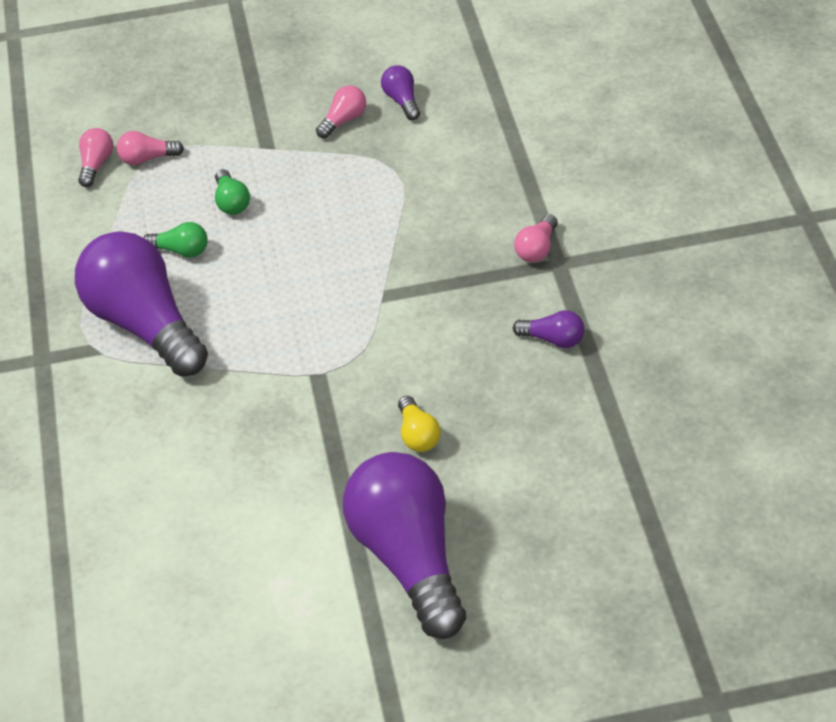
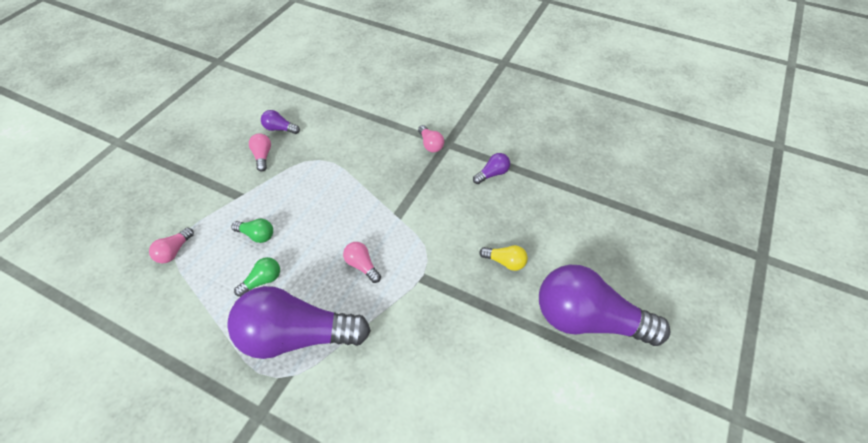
camera: 55 degrees left, 5 degrees up
pink light bulb [78,128,113,187] -> pink light bulb moved to [343,242,381,283]

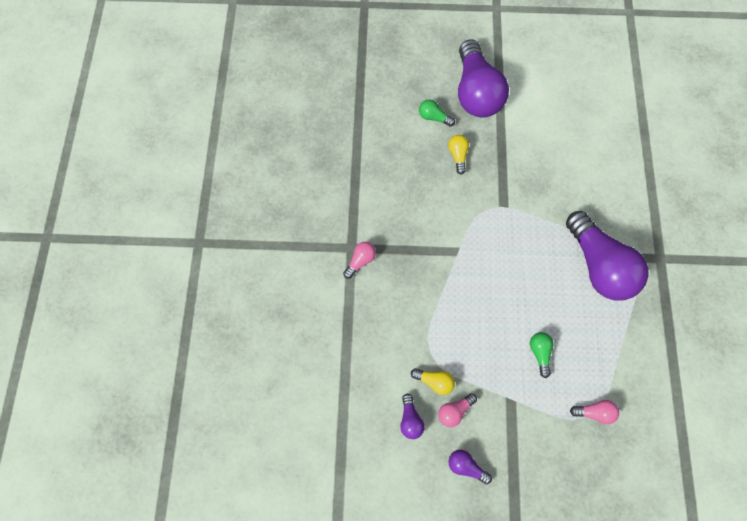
camera: 115 degrees left, 15 degrees up
green light bulb [234,257,280,297] -> green light bulb moved to [419,100,455,127]
pink light bulb [343,242,381,283] -> none
purple light bulb [473,153,510,184] -> purple light bulb moved to [449,450,492,484]
none -> yellow light bulb [411,368,455,395]

